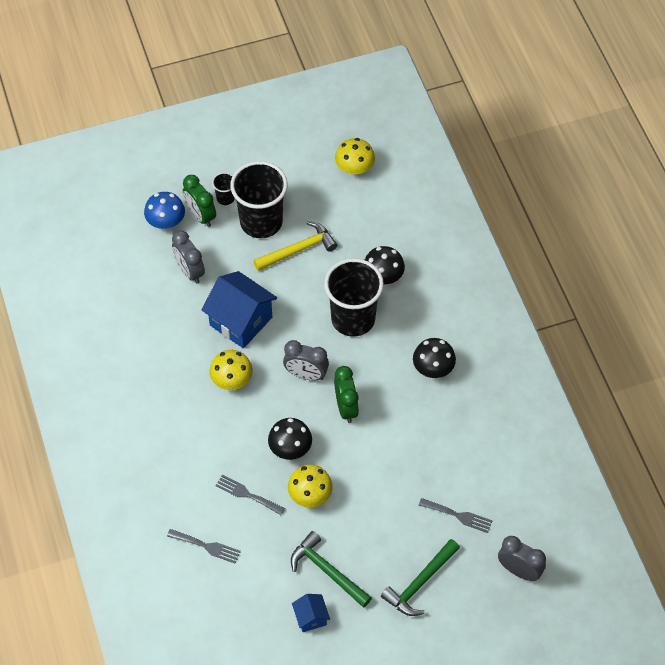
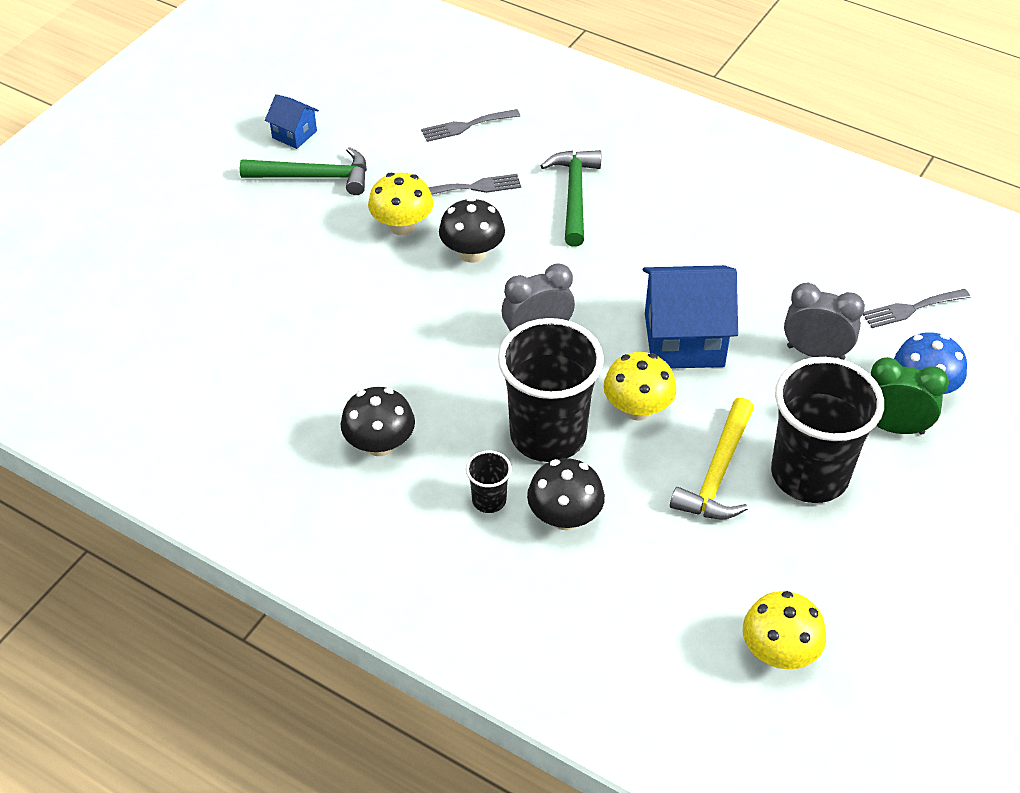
camera: 140 degrees right, 10 degrees down
yellow mushroom [210,350,253,390] -> yellow mushroom moved to [603,352,676,421]
black cup [212,172,235,205] -> black cup moved to [466,450,512,513]
green clock [334,366,359,423] -> none
green hammer [381,539,460,616] -> green hammer moved to [541,150,601,247]
grey fork [419,498,492,533] -> grey fork moved to [863,289,970,328]
grey clock [498,536,546,581] -> none

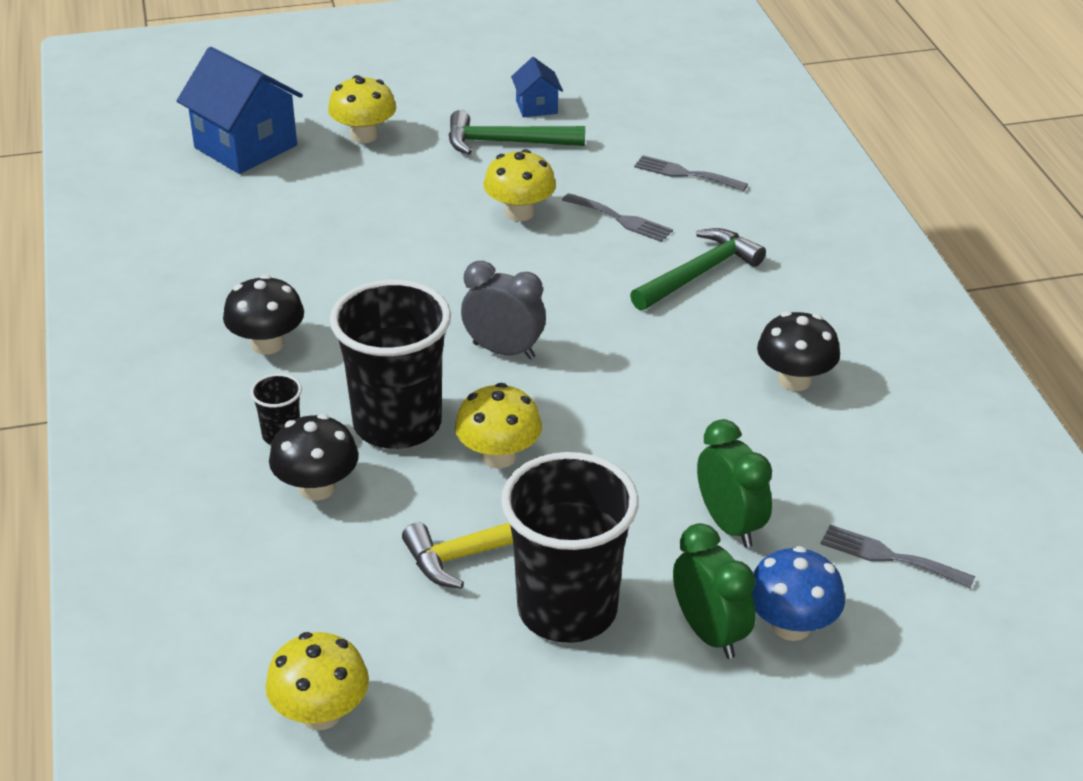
camera: 45 degrees right, 10 degrees down
green hammer [240,147,367,195] -> green hammer turned 135 degrees clockwise [449,110,585,155]
black mushroom [439,197,505,263] -> black mushroom moved to [757,311,840,391]
blue house [643,265,738,369] -> blue house moved to [177,47,303,174]
grey clock [784,283,865,360] -> green clock [697,419,772,547]
none -> yellow mushroom [328,75,396,143]

